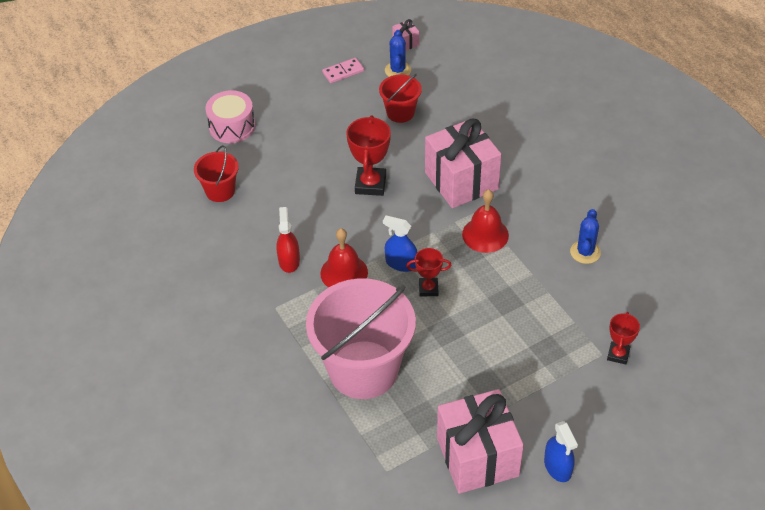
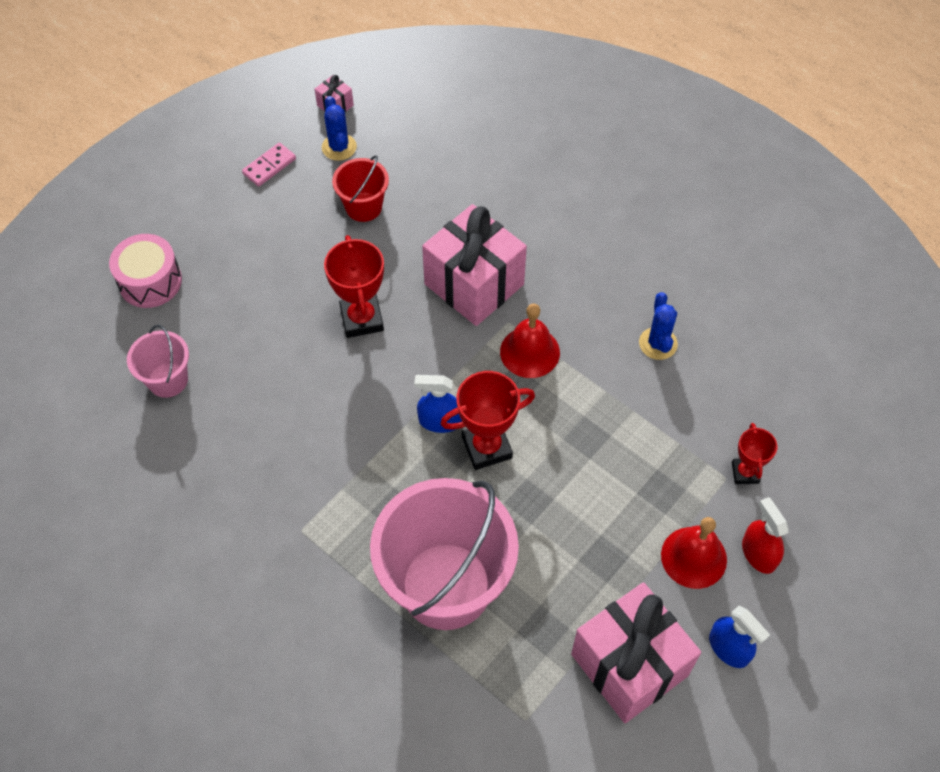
camera: 20 degrees left, 10 degrees up
red bucket [194,145,239,202] -> pink bucket [127,325,189,398]
red spray bottle [276,207,300,273] -> red spray bottle moved to [742,497,789,574]
red bell [320,228,368,288] -> red bell moved to [661,517,727,589]
red trophy [406,248,452,297] -> red trophy [440,371,535,470], size x1.65

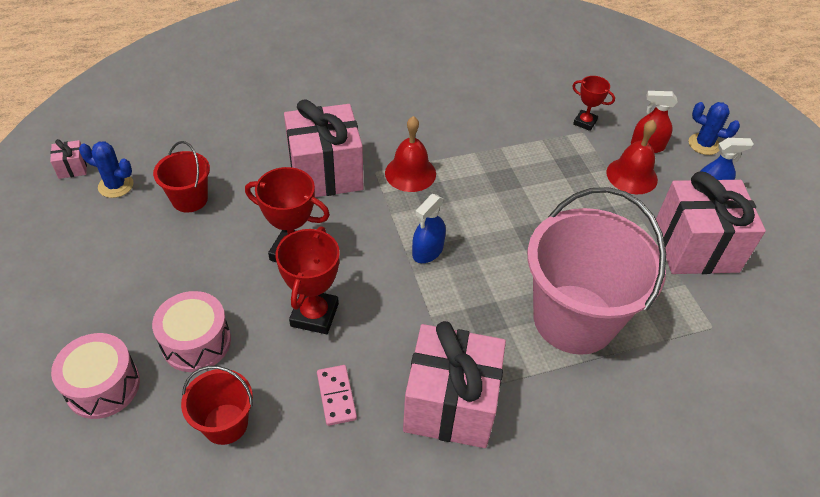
camera: 60 degrees left, 10 degrees down
pink bucket [127,325,189,398] -> red bucket [181,366,253,445]
pink domino [242,143,296,187] -> pink domino moved to [317,365,357,426]
red trophy [440,371,535,470] -> red trophy moved to [276,226,340,334]
blue cactus [639,292,678,360] -> blue cactus moved to [689,102,740,155]
none -> pink drum [152,291,231,372]
none -> pink gift [403,321,506,448]

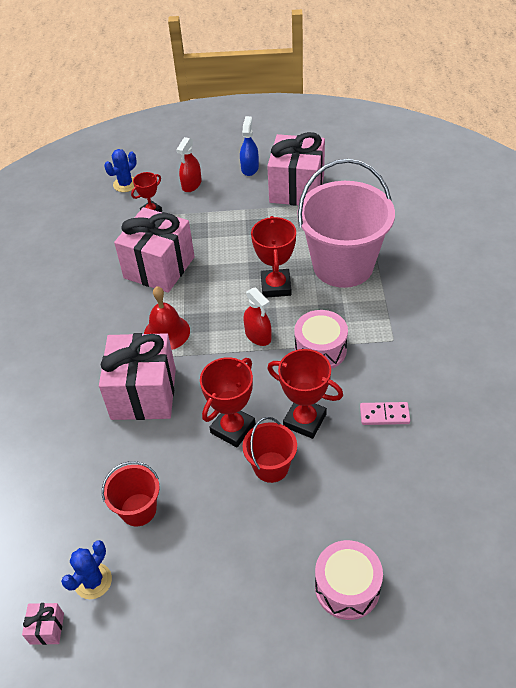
camera: 70 degrees left, 0 degrees up
pink drum [152,291,231,372] -> pink drum moved to [294,310,348,369]
red bucket [181,366,253,445] -> red bucket moved to [243,417,297,483]
pink gift [403,321,506,448] -> pink gift moved to [114,207,195,293]
blue spray bottle [412,194,446,263] -> red spray bottle [243,287,271,346]
red bell [607,120,658,194] -> none
blue cactus [689,102,740,155] -> blue cactus moved to [104,149,137,192]
none -> red trophy [251,216,296,298]

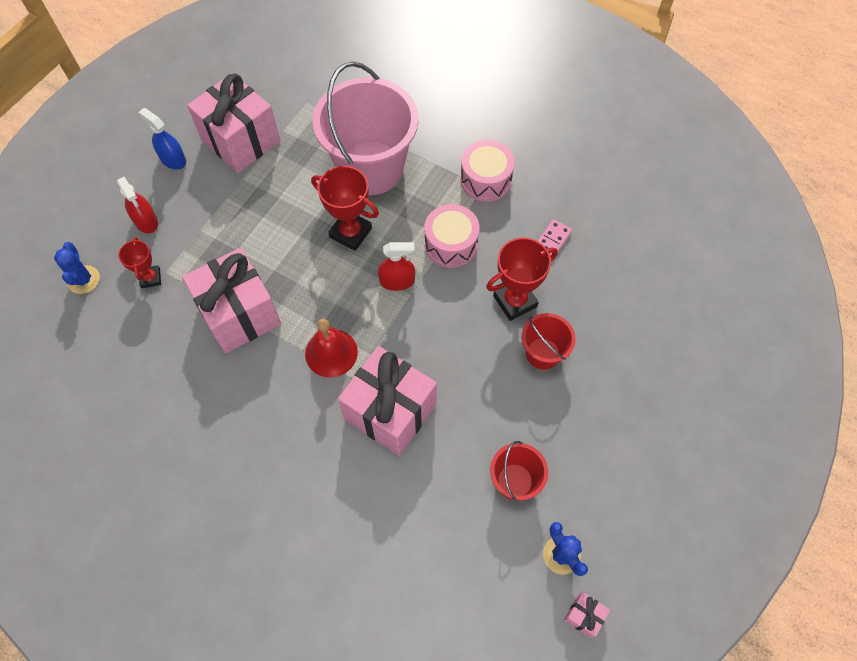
camera: 60 degrees left, 15 degrees up
red trophy [200,357,255,447] -> none
pink drum [315,540,383,620] -> pink drum moved to [461,140,515,202]

